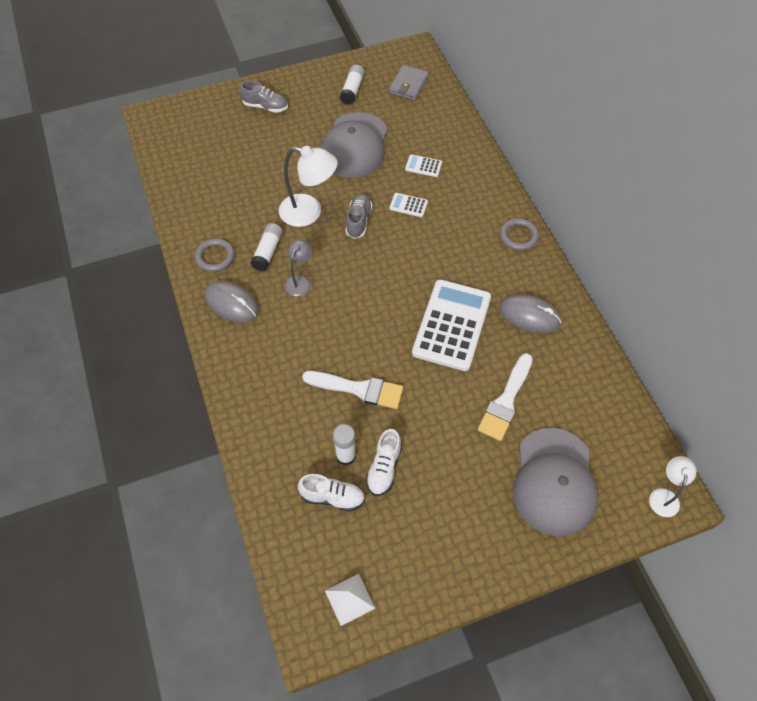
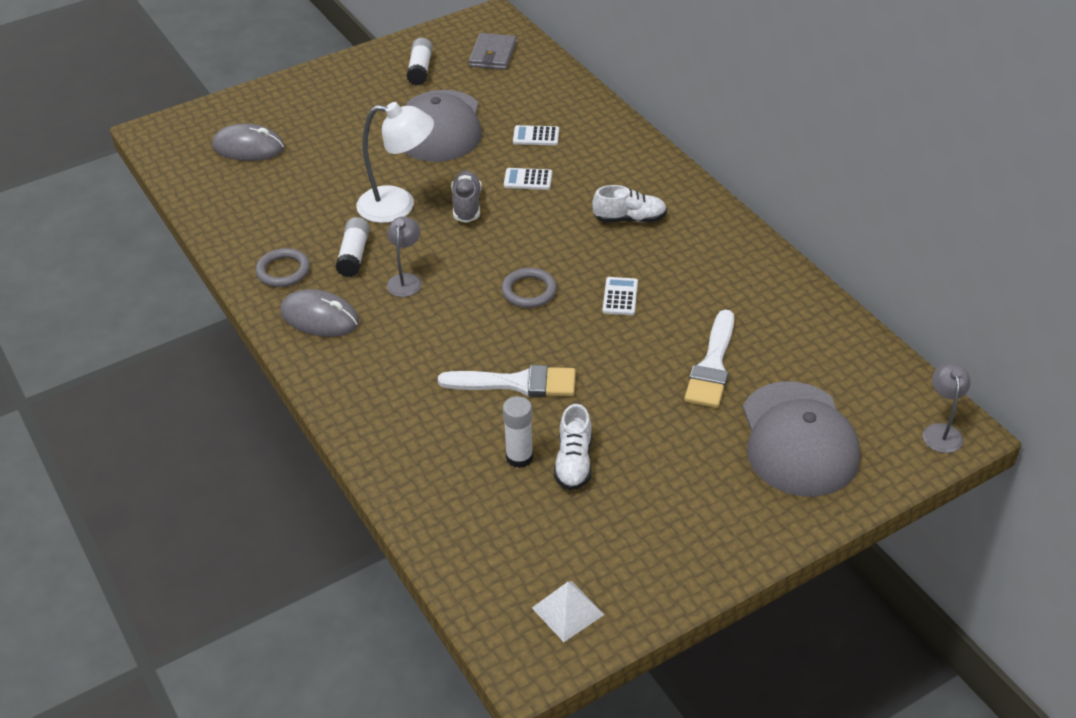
camera: 10 degrees left, 15 degrees down
grey shoe [240,81,288,113] -> none
white shoe [298,474,365,511] -> white shoe moved to [592,185,667,222]
white calculator [412,279,491,371] -> white calculator [602,277,638,315], size x0.41
grey mouse [499,294,562,333] -> grey mouse moved to [212,124,285,161]
grey ring [500,218,539,250] -> grey ring moved to [501,268,557,308]
white lamp [649,456,697,517] -> grey lamp [923,363,971,453]

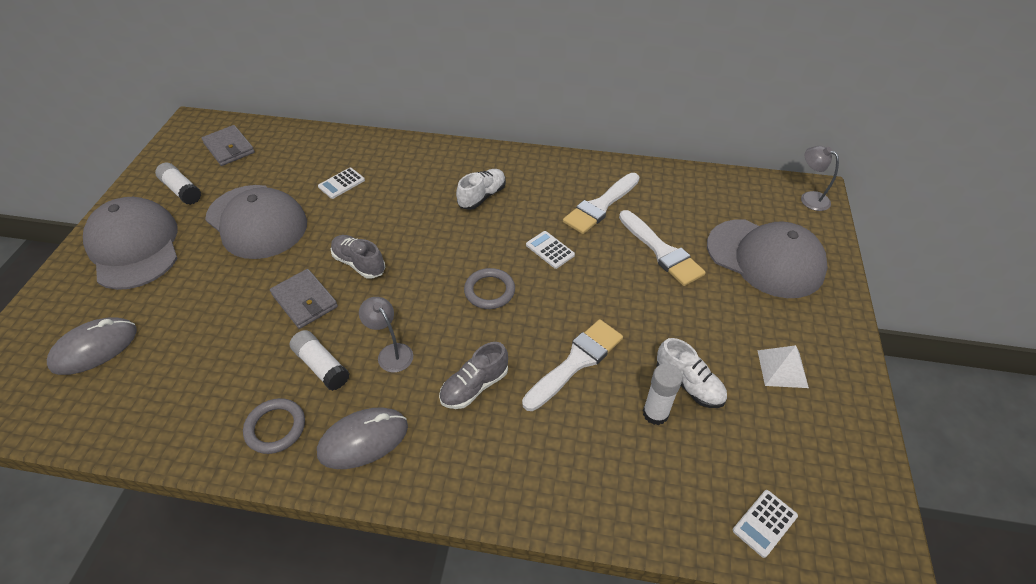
camera: 50 degrees left, 5 degrees up
white lamp [356,102,434,223] -> grey wallet [270,269,338,329]
white calculator [504,168,552,190] -> white calculator moved to [733,490,798,558]
white pyramid [532,581,604,642] -> white pyramid moved to [757,345,809,388]
none -> grey cap [83,197,178,290]
none -> grey shoe [439,342,508,409]
none -> white brush [563,173,640,234]

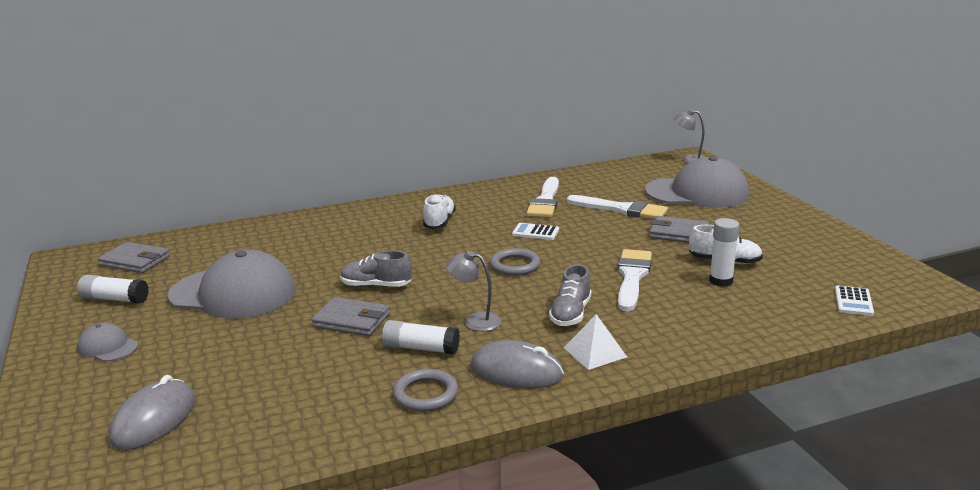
camera: 30 degrees left, 25 degrees down
grey cap [83,197,178,290] -> grey cap [77,322,138,362], size x0.45
grey mouse [317,408,408,469] -> grey mouse turned 75 degrees clockwise [471,340,564,389]
white calculator [318,168,365,199] -> none
white pyramid [757,345,809,388] -> white pyramid moved to [564,314,627,370]
none -> grey wallet [649,216,710,243]

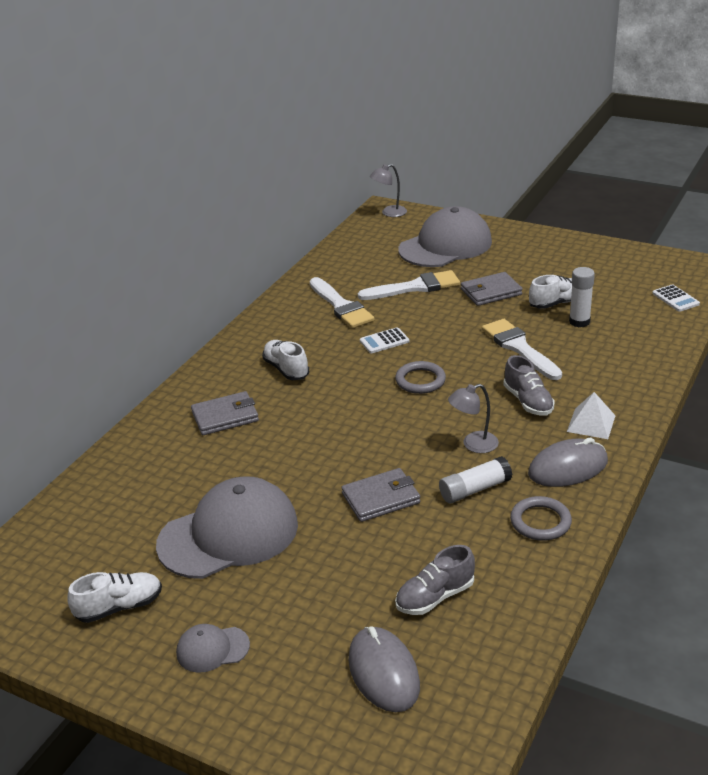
camera: 40 degrees left, 10 degrees up
white glue stick [77,275,149,304] -> white shoe [67,572,162,623]
grey wallet [98,242,170,273] -> grey wallet moved to [191,391,259,435]
grey shoe [340,250,412,287] -> grey shoe moved to [395,545,475,615]

